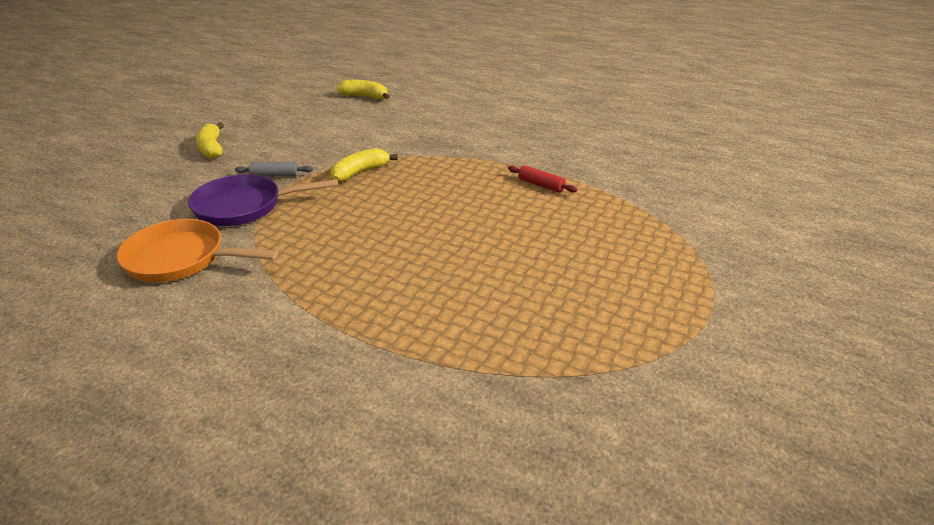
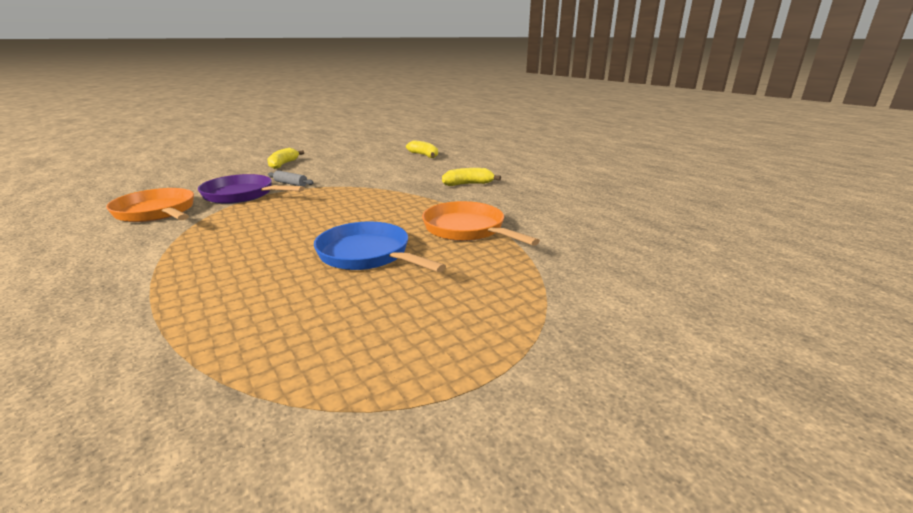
camera: 30 degrees right, 10 degrees down
yellow banana [331,148,398,182] -> yellow banana moved to [442,168,501,186]
red rolling pin [508,165,577,193] -> orange pan [422,201,540,246]
none -> blue pan [314,222,446,272]

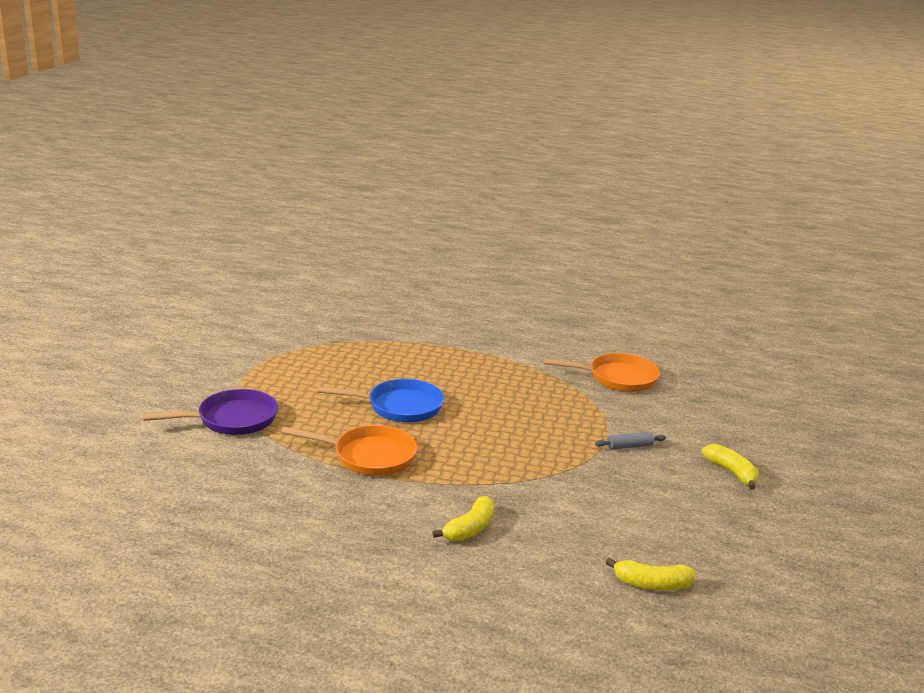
camera: 135 degrees right, 0 degrees up
purple pan [198,174,305,204] -> purple pan moved to [142,389,278,435]

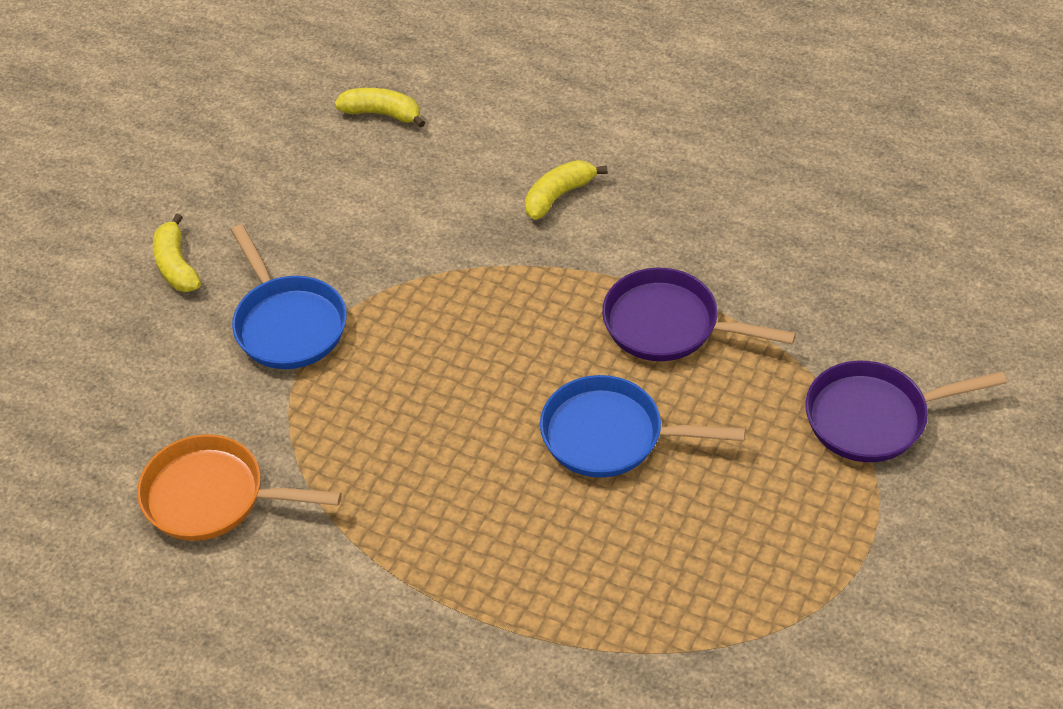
camera: 165 degrees left, 25 degrees up
orange pan [281,425,417,476] -> purple pan [602,268,796,361]
grey rolling pin [595,432,666,450] -> blue pan [231,224,347,369]

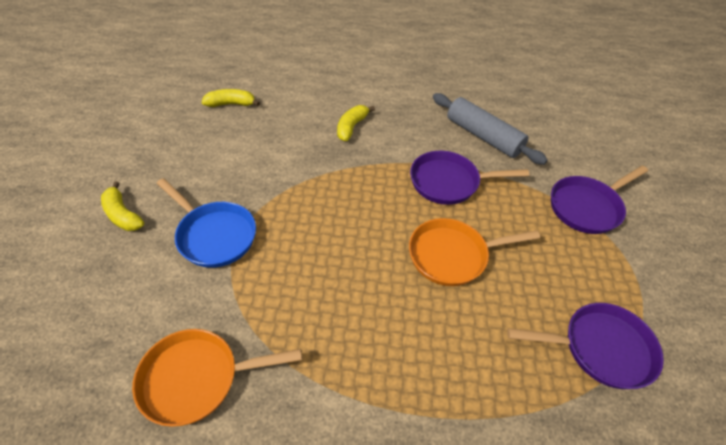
camera: 25 degrees left, 0 degrees up
blue pan [540,375,745,478] -> orange pan [409,218,540,286]
none -> grey rolling pin [433,93,548,165]
none -> purple pan [507,303,664,389]

